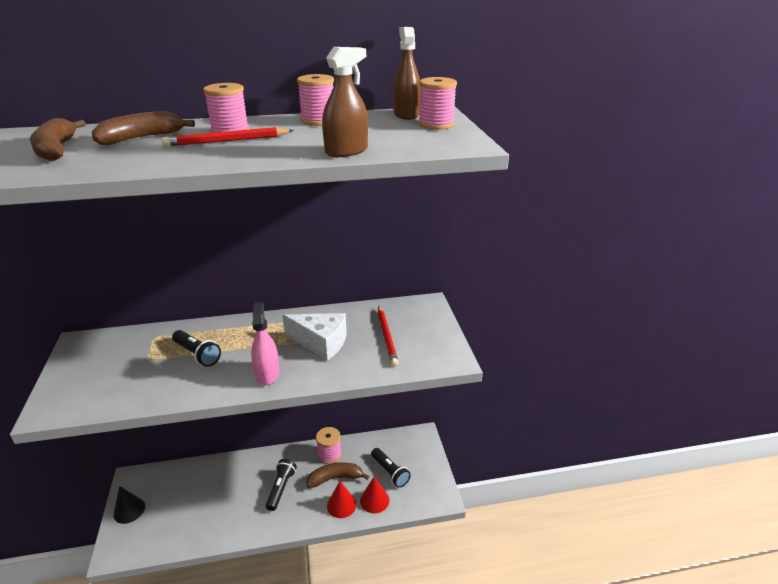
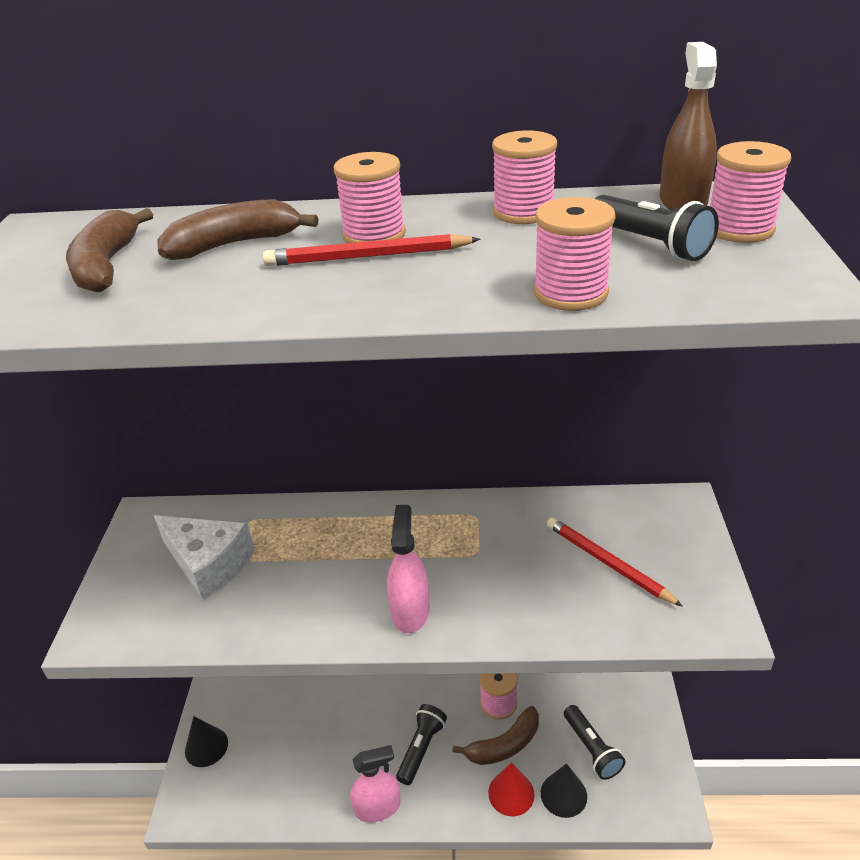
camera: 15 degrees right, 5 degrees up
black flashlight [172,330,221,367] -> black flashlight moved to [595,195,719,261]
white cheese [282,313,347,361] -> white cheese moved to [154,515,255,600]
brown banana [306,462,369,488] -> brown banana turned 150 degrees clockwise [453,706,539,765]
brown spray bottle [322,47,368,157] -> pink spool [534,197,616,311]
red cone [360,476,389,513] -> black cone [541,763,587,818]
red pencil [377,306,399,366] -> red pencil turned 135 degrees clockwise [547,517,683,607]
none -> pink spray bottle [350,745,401,822]

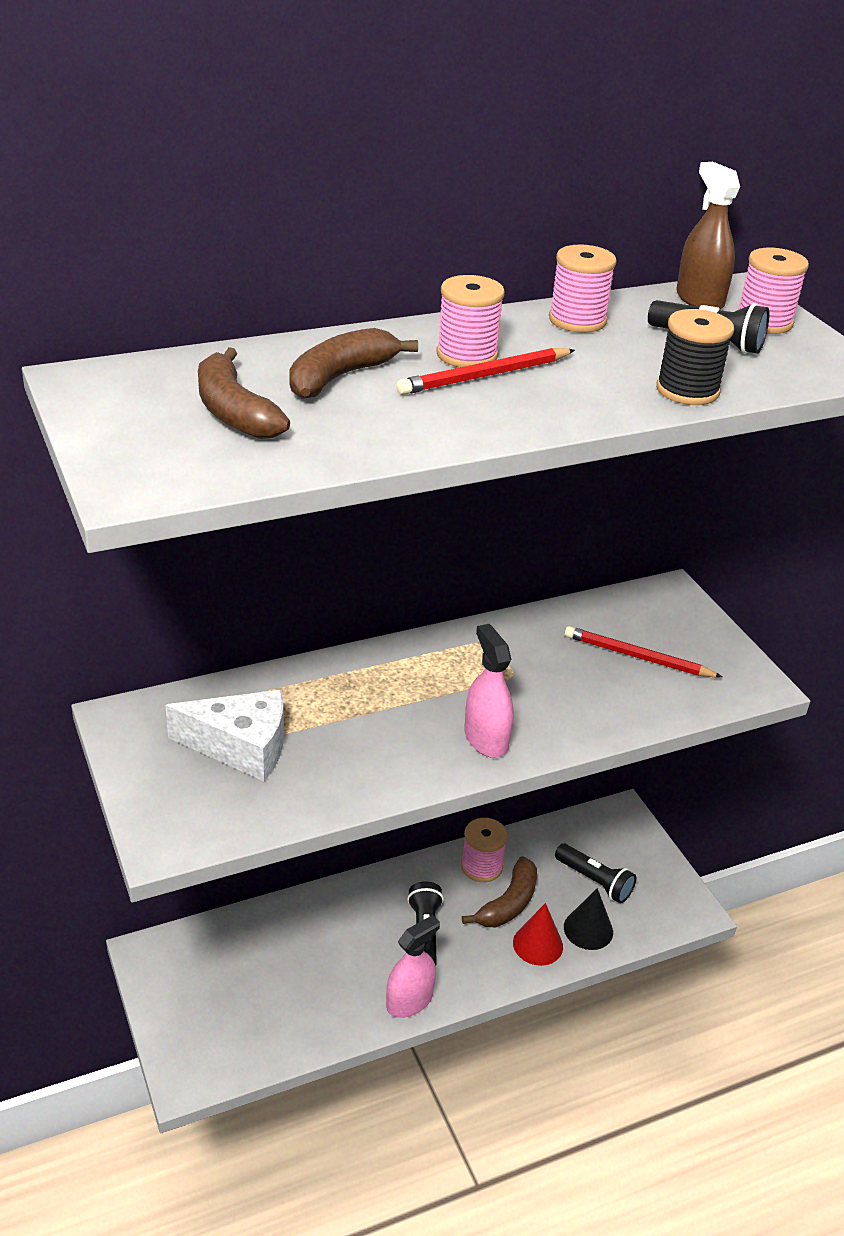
camera: 30 degrees left, 0 degrees up
black cone [185,716,228,767] -> none
pink spool [534,197,616,311] -> black spool [656,309,734,405]

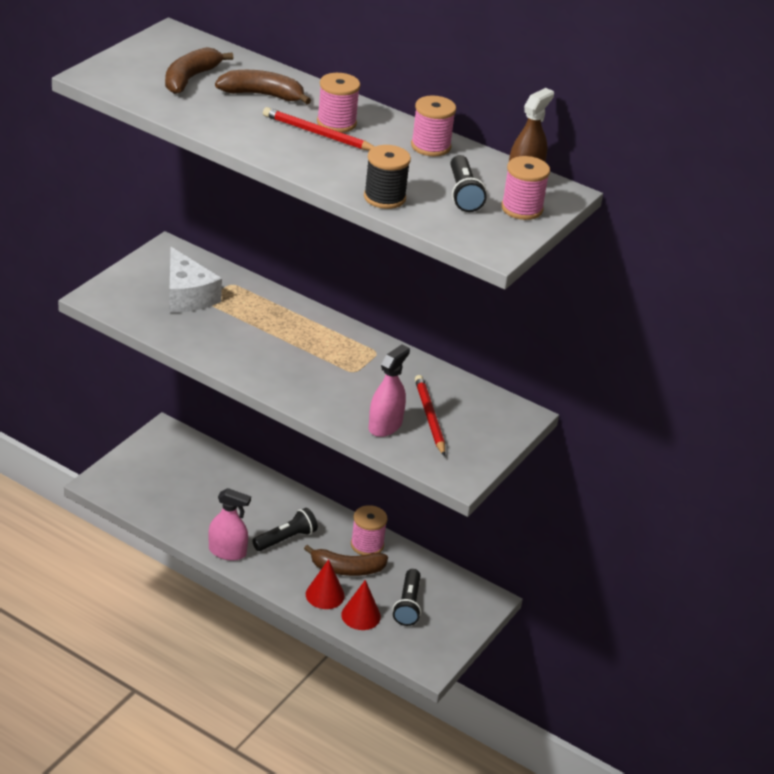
camera: 55 degrees right, 0 degrees up
pink spray bottle [464,624,514,758] -> pink spray bottle moved to [369,344,410,437]
black cone [564,888,613,950] -> red cone [341,580,381,630]

